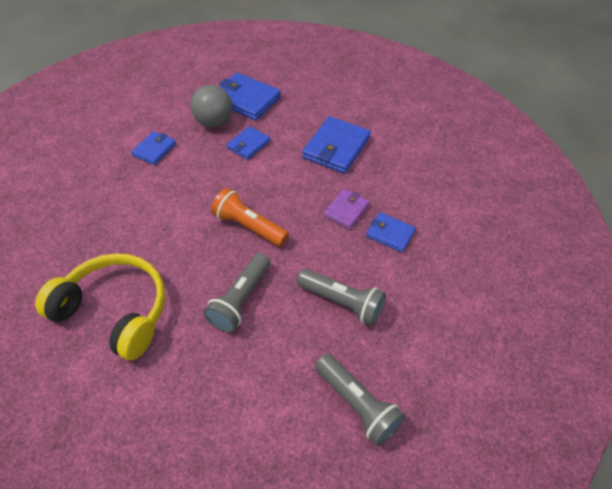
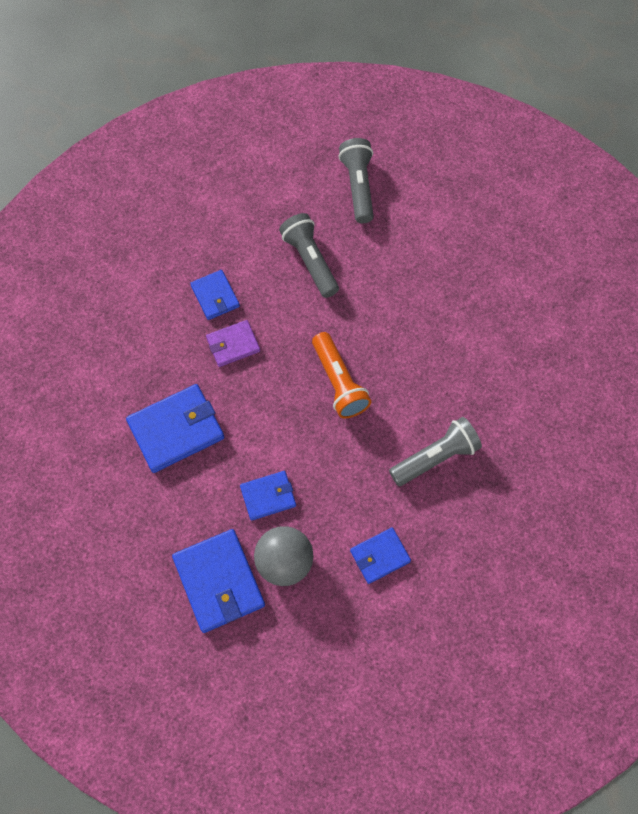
camera: 145 degrees left, 15 degrees up
yellow headphones [35,253,165,360] -> none
grey flashlight [203,253,270,333] -> grey flashlight moved to [389,417,482,486]

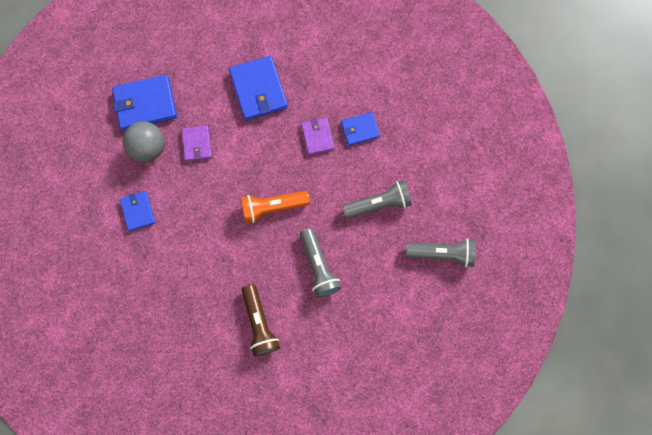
camera: 100 degrees right, 10 degrees up
blue wallet [240,471,296,521] -> purple wallet [181,125,212,162]
grey flashlight [389,417,482,486] -> grey flashlight moved to [300,228,341,298]
none -> brown flashlight [241,284,280,356]

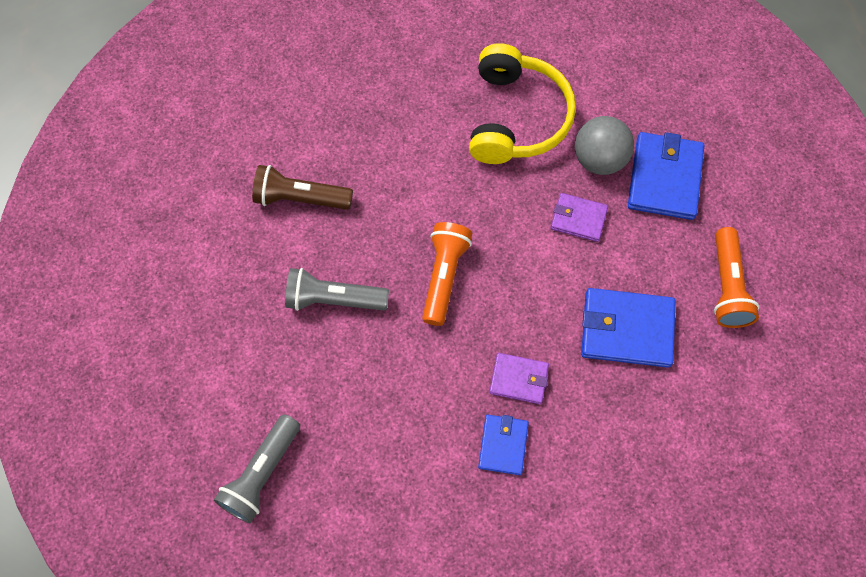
camera: 115 degrees right, 10 degrees down
blue wallet [120,191,155,231] -> yellow headphones [469,43,576,164]
grey flashlight [343,180,412,219] -> none
none -> orange flashlight [714,227,759,328]

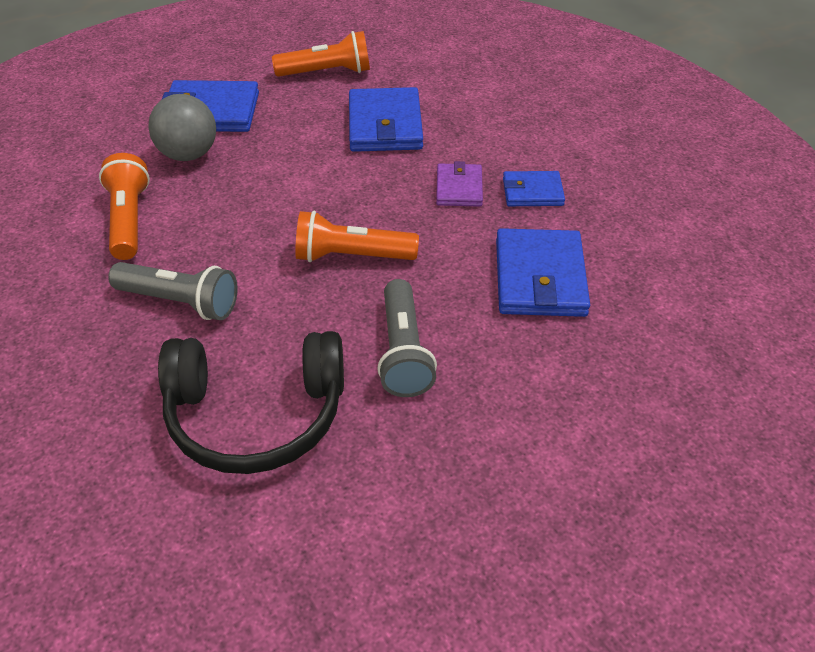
camera: 100 degrees left, 20 degrees down
grey flashlight [214,414,300,523] -> grey flashlight moved to [108,262,238,320]
brown flashlight [252,165,353,210] -> black headphones [158,331,344,474]
yellow headphones [469,43,576,164] -> orange flashlight [99,153,150,260]
purple wallet [551,193,608,242] -> none
none -> blue wallet [496,228,590,317]

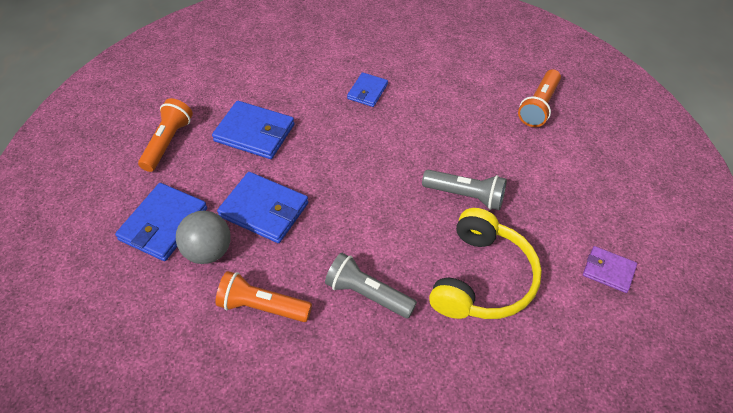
camera: 65 degrees left, 5 degrees up
grey flashlight [108,262,238,320] -> grey flashlight turned 105 degrees counterclockwise [325,253,417,318]
black headphones [158,331,344,474] -> yellow headphones [429,208,542,319]
orange flashlight [295,211,419,262] -> orange flashlight moved to [518,69,561,127]
purple wallet [436,161,483,207] -> purple wallet moved to [583,246,637,293]
blue wallet [496,228,590,317] -> blue wallet moved to [217,172,308,243]

